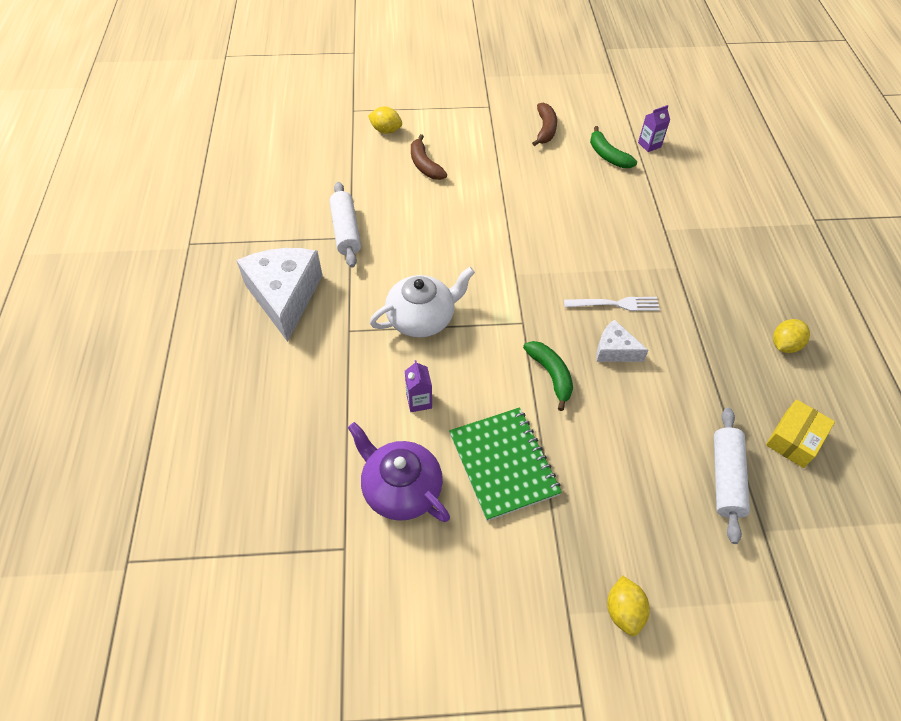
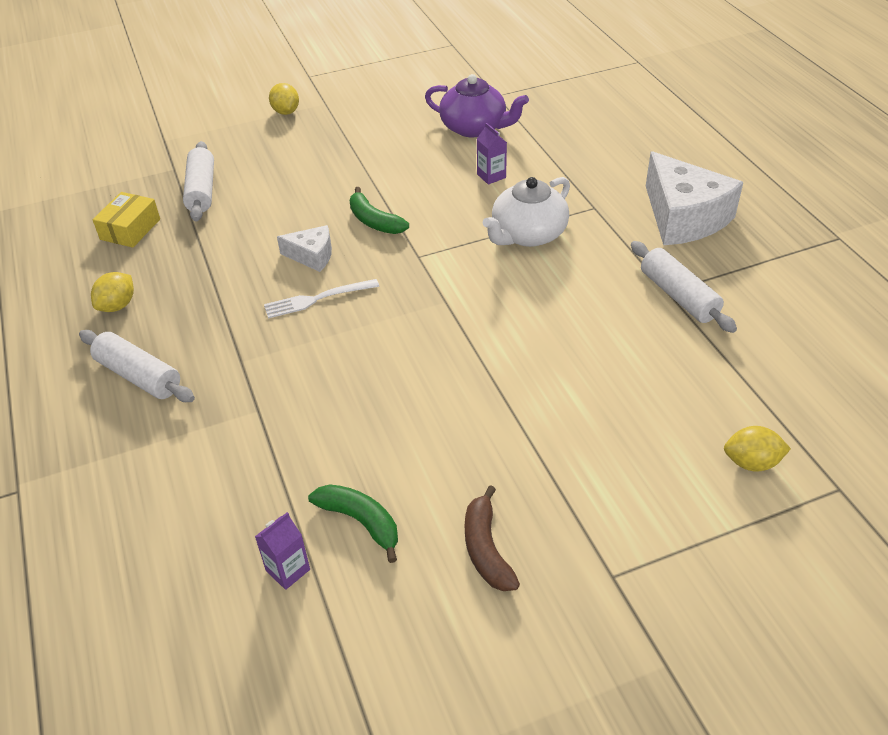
camera: 165 degrees right, 10 degrees down
brown banana [411,134,447,180] -> none
green notebook [449,408,562,521] -> none
none -> white rolling pin [79,330,195,402]

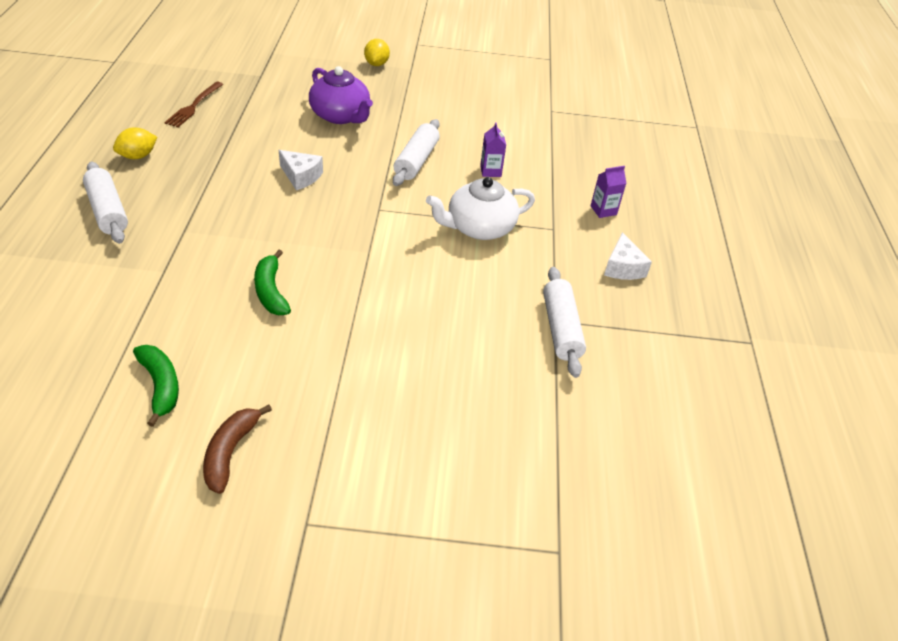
camera: 20 degrees right, 0 degrees up
yellow box [92,192,160,248] -> brown fork [164,82,223,127]
white rolling pin [183,141,214,221] -> white rolling pin moved to [393,119,440,186]
purple carton [255,512,310,590] -> purple carton moved to [591,166,626,218]
white fork [264,279,379,319] -> none
green banana [349,187,409,234] -> green banana moved to [254,250,291,315]
purple teapot [425,74,529,137] -> purple teapot moved to [309,66,373,124]
white cheese [646,151,743,245] -> white cheese [604,232,652,280], size x0.51
yellow lemon [724,426,791,472] -> none

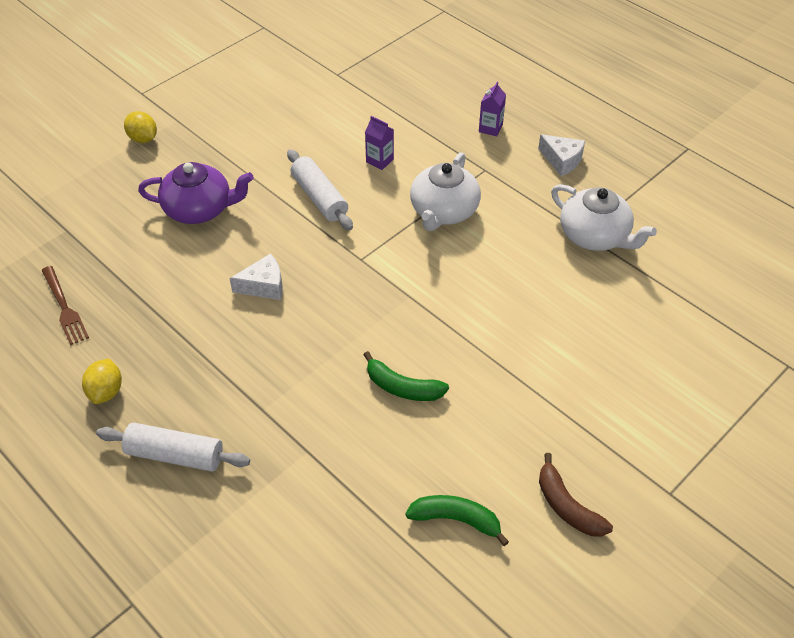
camera: 45 degrees left, 5 degrees up
white rolling pin [543,267,586,378] -> white teapot [551,184,657,251]

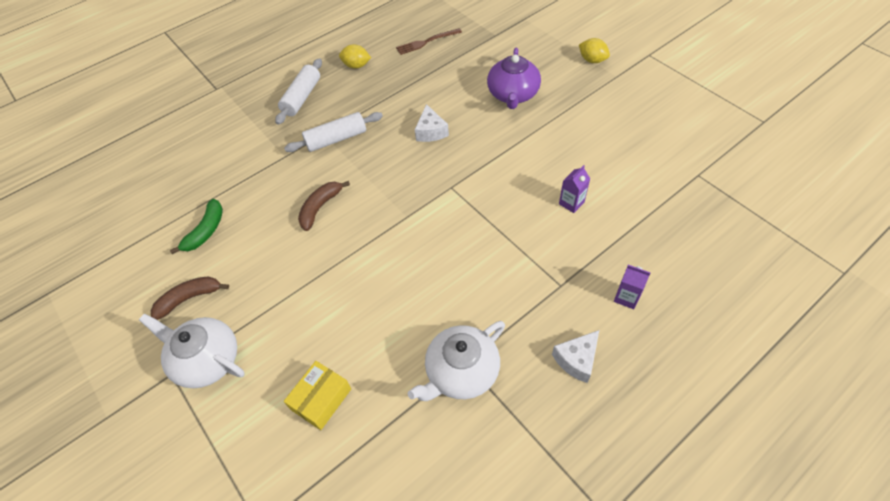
camera: 100 degrees right, 5 degrees up
yellow lemon [124,111,157,143] -> yellow lemon turned 75 degrees clockwise [579,38,610,63]
white rolling pin [287,149,353,230] -> white rolling pin moved to [284,112,383,152]
green banana [363,351,449,401] -> brown banana [298,181,350,231]
white teapot [410,152,481,231] -> white teapot moved to [139,314,245,388]
none -> yellow box [284,361,351,430]

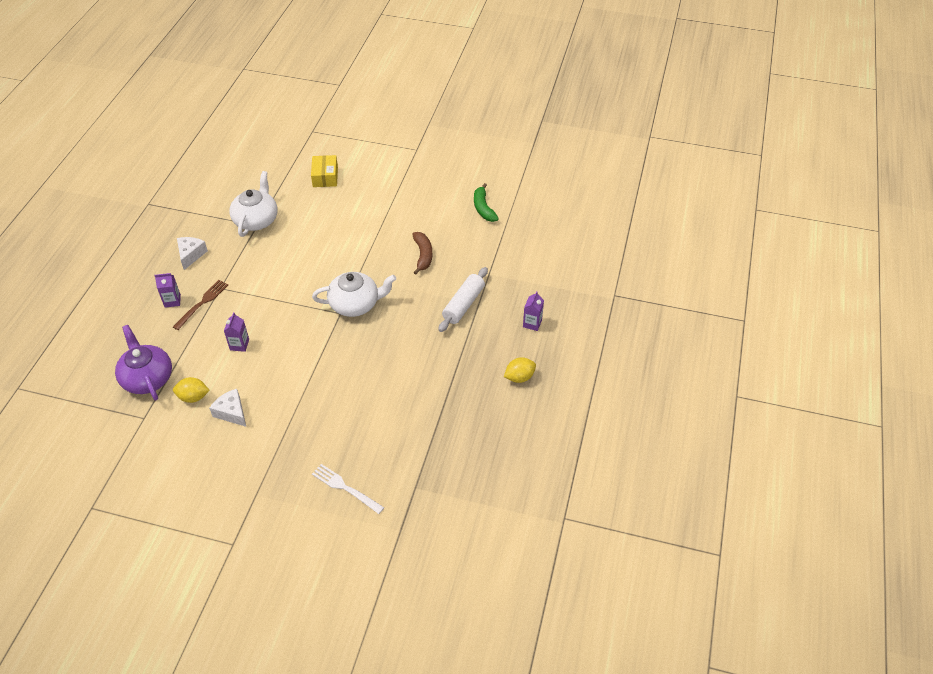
camera: 140 degrees right, 5 degrees down
white teapot [139,314,245,388] -> white teapot moved to [312,272,396,317]
brown banana [151,276,229,320] -> none
white rolling pin [275,58,322,125] -> purple carton [523,291,544,331]
brown fork [396,28,462,55] -> brown fork moved to [173,280,228,330]
white cheese [415,104,449,142] -> white cheese moved to [209,389,246,427]
purple teapot [487,48,541,109] -> purple teapot moved to [115,325,172,400]
yellow lemon [579,38,610,63] -> yellow lemon moved to [173,377,210,403]
none -> white fork [312,464,384,514]

